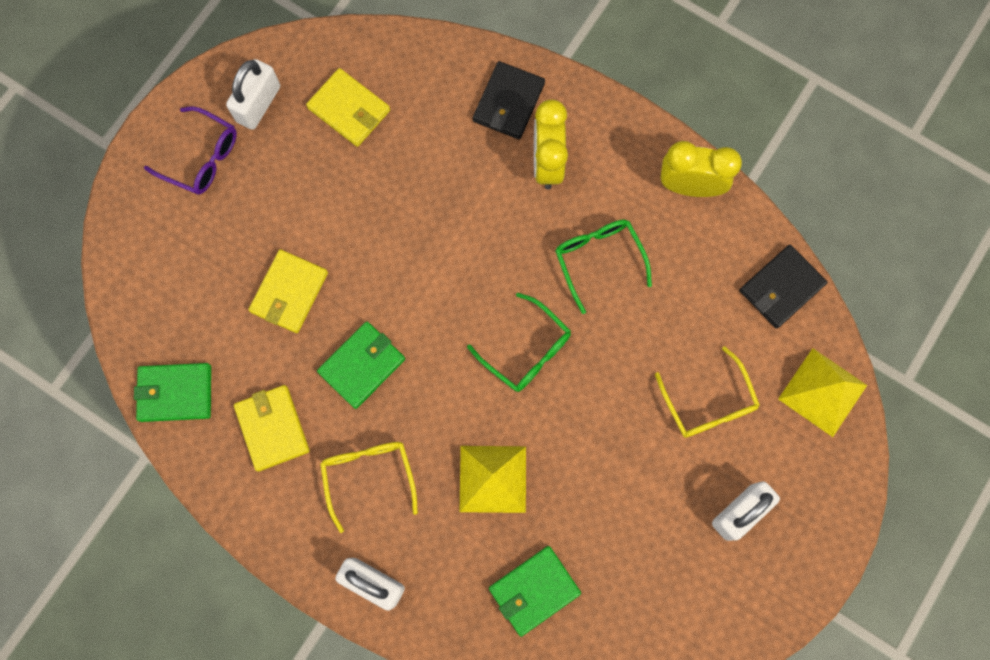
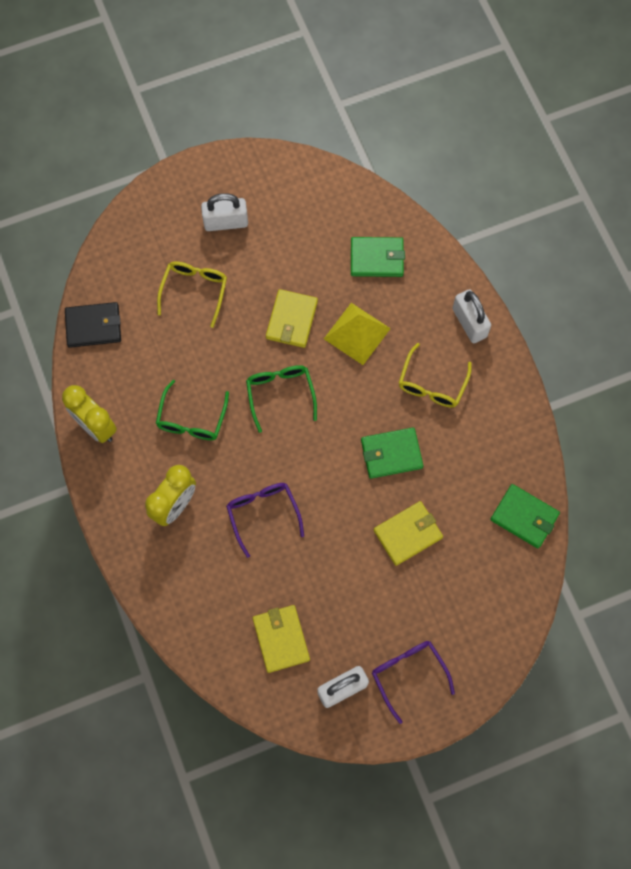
camera: 145 degrees left, 5 degrees down
yellow wallet [234,385,310,472] -> yellow wallet moved to [266,289,318,348]
black wallet [473,61,545,139] -> none
yellow pyramid [778,348,867,437] -> none
none -> purple glasses [226,483,304,558]

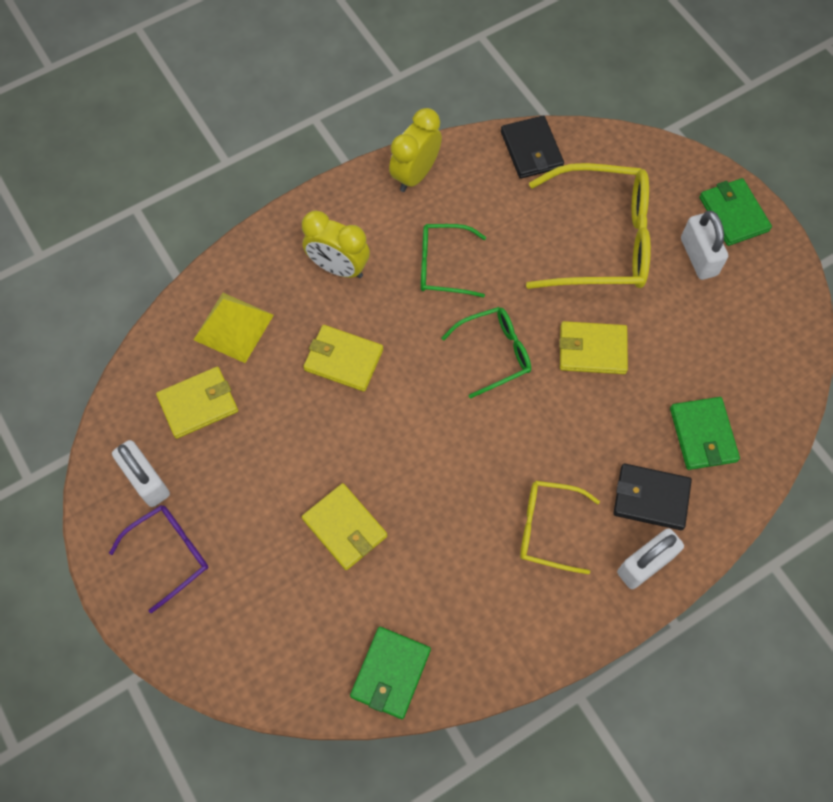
camera: 80 degrees right, 5 degrees down
yellow glasses [157,261,227,328] -> yellow glasses [526,163,651,289], size x1.80
purple glasses [226,483,304,558] -> yellow wallet [303,325,383,392]
yellow pyramid [324,303,391,365] -> yellow pyramid moved to [193,293,274,363]
green wallet [361,427,423,479] -> green wallet moved to [699,178,772,246]
none -> black wallet [614,464,692,530]

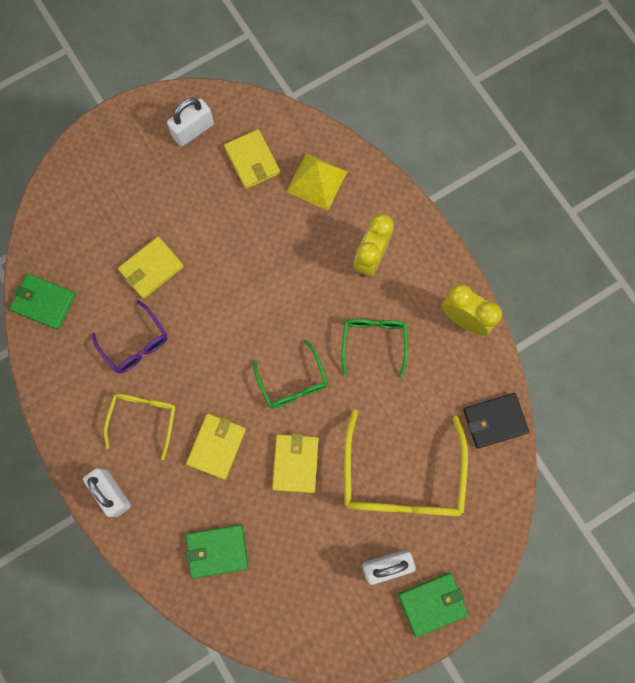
camera: 90 degrees right, 10 degrees up
purple glasses [109,505,208,613] -> purple glasses moved to [92,300,168,374]
yellow wallet [303,325,383,392] -> yellow wallet moved to [186,413,246,480]
black wallet [614,464,692,530] -> none

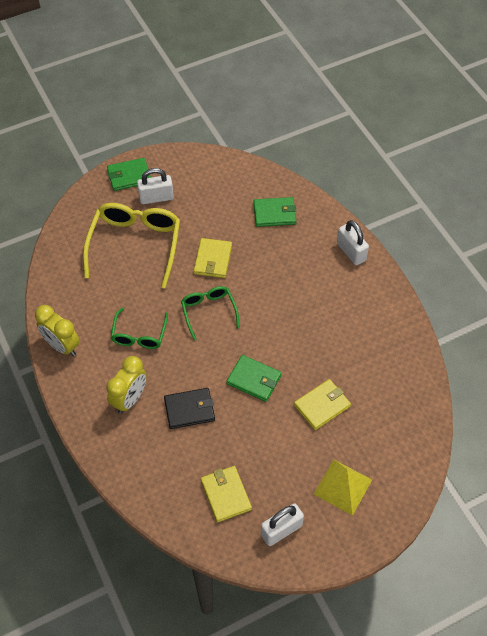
camera: 175 degrees left, 20 degrees down
green wallet [9,274,76,330] -> green wallet moved to [226,355,282,402]
purple glasses [92,300,168,374] -> none
yellow glasses [104,393,175,460] -> none
yellow wallet [186,413,246,480] -> none
yellow pyramid [286,153,347,211] -> yellow pyramid moved to [314,460,372,516]
black wallet [463,393,529,449] -> black wallet moved to [164,388,215,429]

